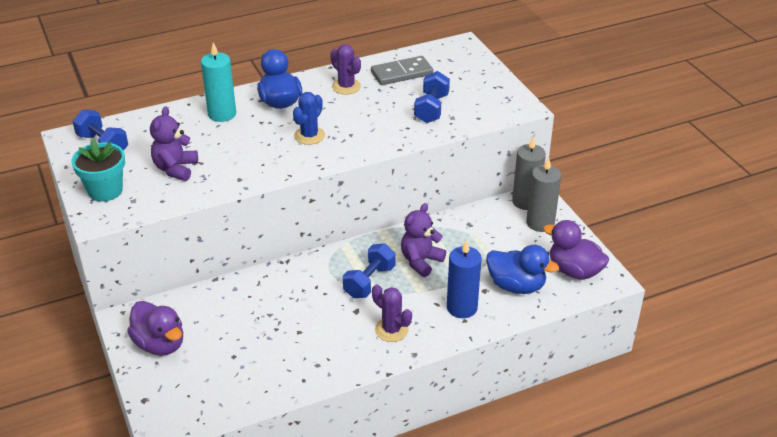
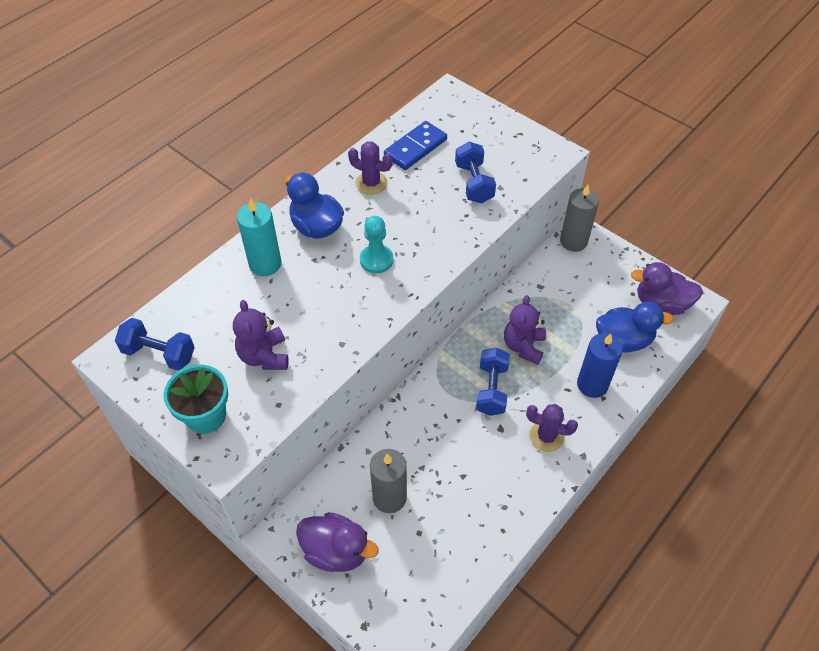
camera: 25 degrees left, 15 degrees up
blue cactus [293,92,325,145] -> turquoise pawn [360,216,393,274]
grey domino [371,56,433,85] -> blue domino [384,121,447,170]
grey candle [526,157,561,232] -> grey candle moved to [370,449,407,513]

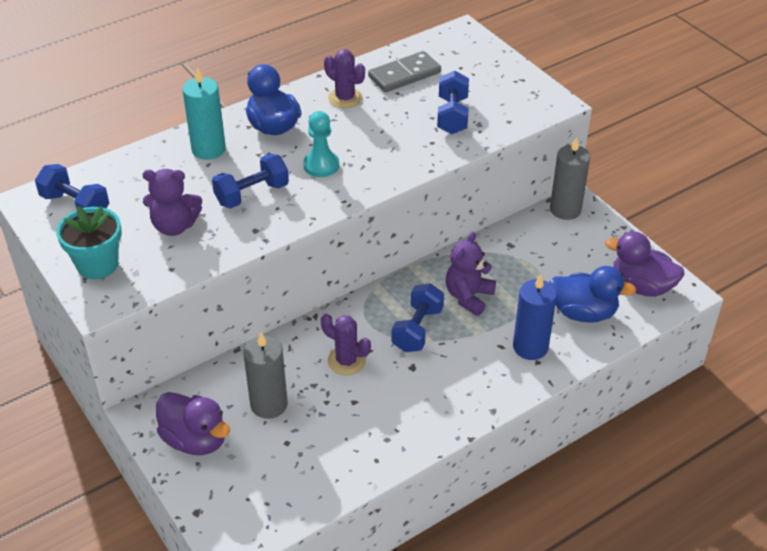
camera: 15 degrees right, 10 degrees down
purple teddy bear [233,300,289,370] -> purple teddy bear turned 90 degrees counterclockwise [143,169,202,236]
blue domino [384,121,447,170] -> grey domino [368,51,441,92]
purple cactus [526,404,578,452] -> purple cactus moved to [321,314,371,376]
none -> blue dumbbell [212,154,289,208]

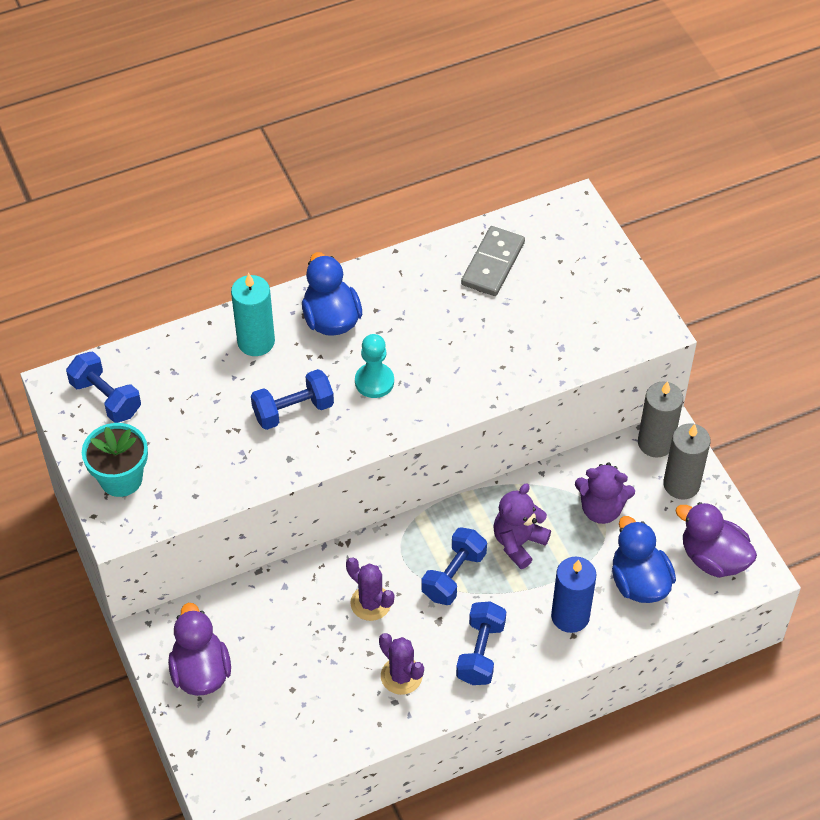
camera: 10 degrees right, 10 degrees up
purple teddy bear [143,169,202,236] -> purple teddy bear moved to [575,462,635,524]
purple duck [156,392,230,455] -> purple duck turned 150 degrees counterclockwise [168,603,231,696]
grey candle [243,332,288,419] -> grey candle moved to [663,423,711,500]
purple cactus [324,49,365,109] -> purple cactus moved to [379,633,424,695]
grey domino [368,51,441,92] -> grey domino turned 45 degrees counterclockwise [461,226,525,296]
blue dumbbell [437,71,469,134] -> blue dumbbell moved to [456,602,506,685]
blue duck [549,266,636,323] -> blue duck turned 135 degrees counterclockwise [612,516,676,603]

